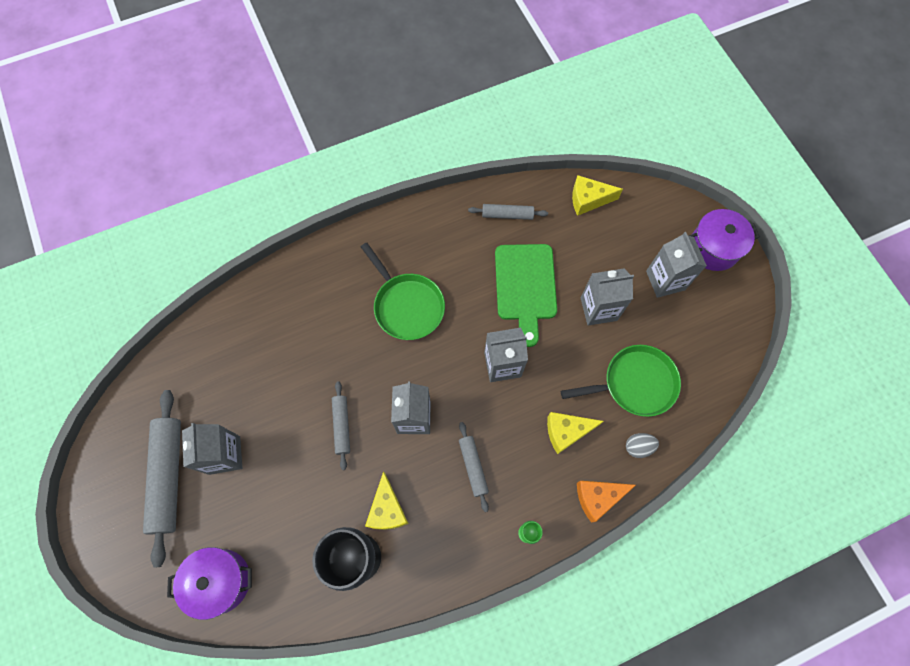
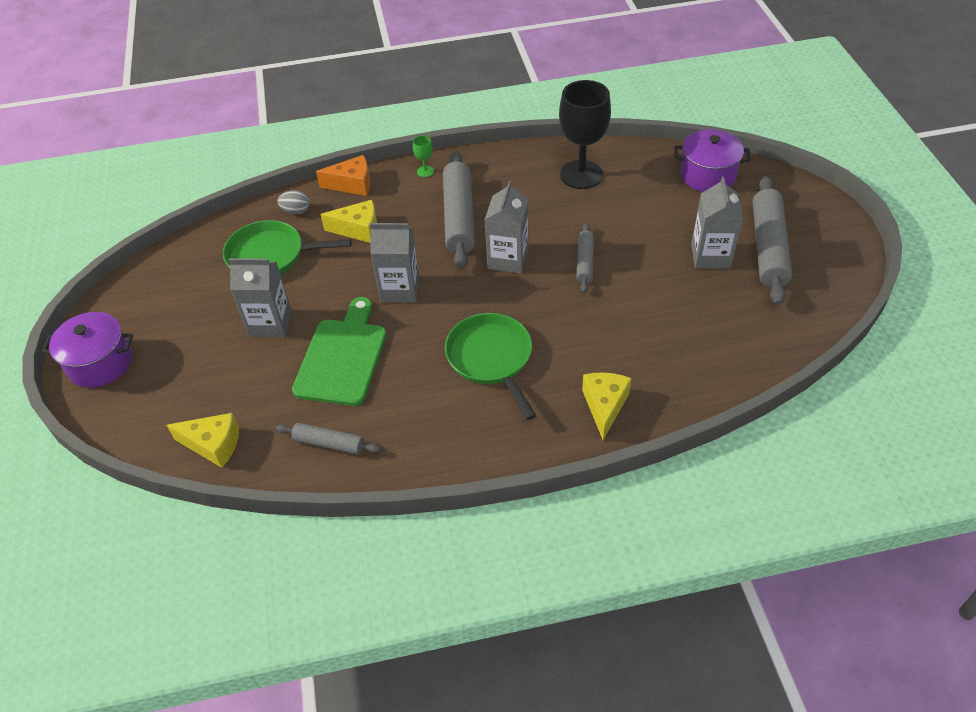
camera: 165 degrees left, 20 degrees down
yellow cheese [365,471,409,530] -> yellow cheese moved to [582,372,632,440]
grey rolling pin [459,422,489,512] -> grey rolling pin [443,151,475,270], size x1.87
grey carton [646,232,707,298] -> none

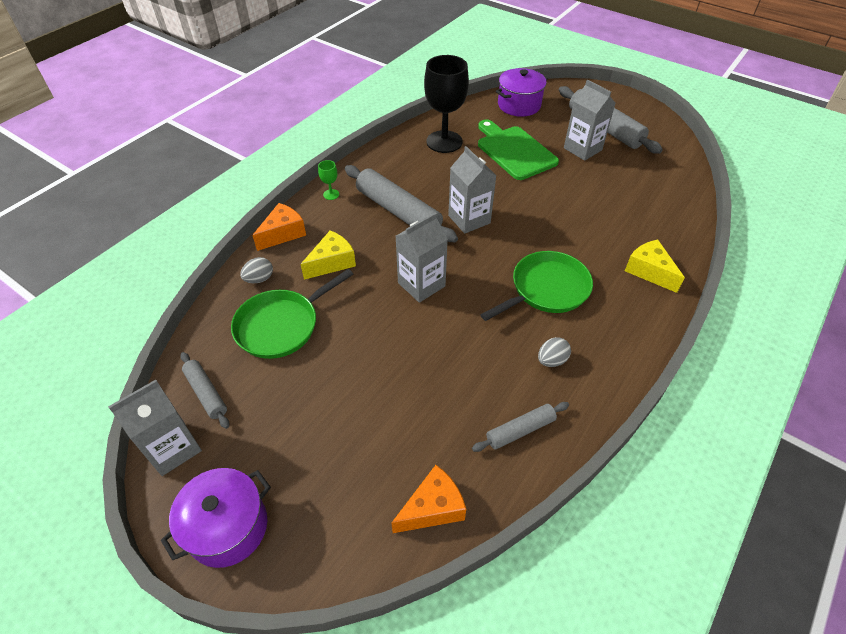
camera: 45 degrees left, 0 degrees up
yellow cheese [167,413,239,468] -> orange cheese [392,465,466,533]
grey carton [229,258,292,337] -> grey carton moved to [108,380,202,476]
green cutting board [292,297,387,406] -> green cutting board moved to [478,119,559,180]
green pan [445,313,536,420] -> green pan turned 120 degrees clockwise [480,251,593,321]
grey rolling pin [576,223,594,293] -> grey rolling pin moved to [180,352,229,429]
none -> grey egg [538,337,571,367]

